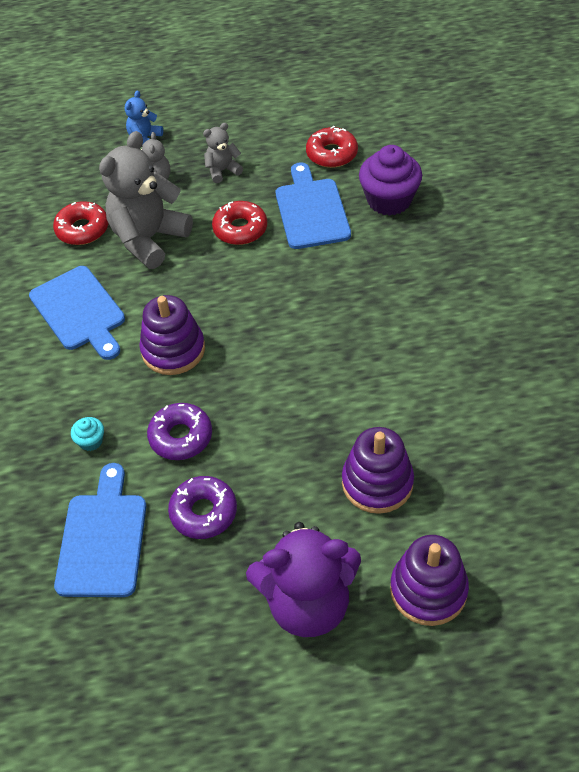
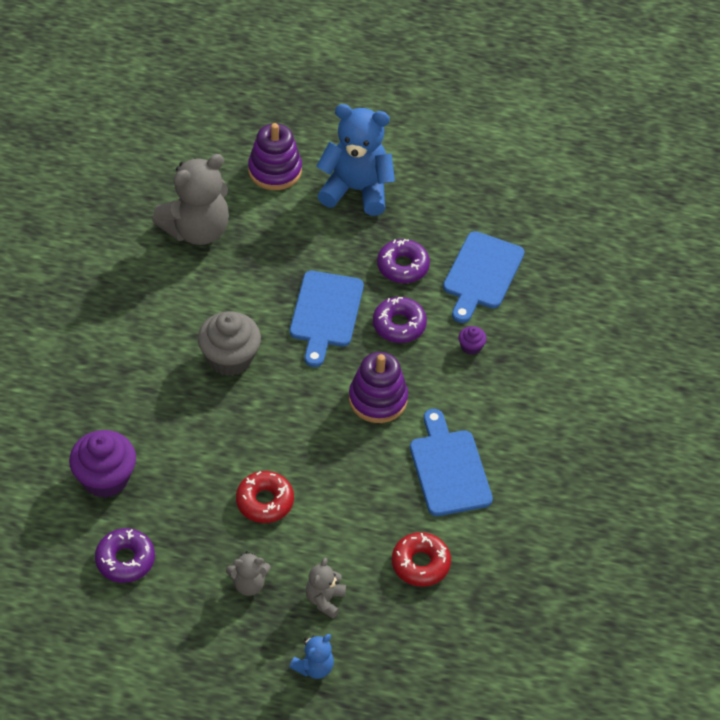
camera: 165 degrees left, 0 degrees up
turquoise cupcake [71,417,104,451] -> purple cupcake [459,326,487,355]
grey teddy bear [99,131,193,269] -> grey teddy bear moved to [152,154,229,245]
purple teddy bear [246,522,361,637] -> blue teddy bear [316,104,395,216]
blue cutting board [276,162,351,249] -> blue cutting board moved to [290,271,364,367]
red donut [306,126,358,168] -> purple donut [95,528,155,583]
purple stacking toy [342,427,414,514] -> none
none -> grey cupcake [198,311,261,376]

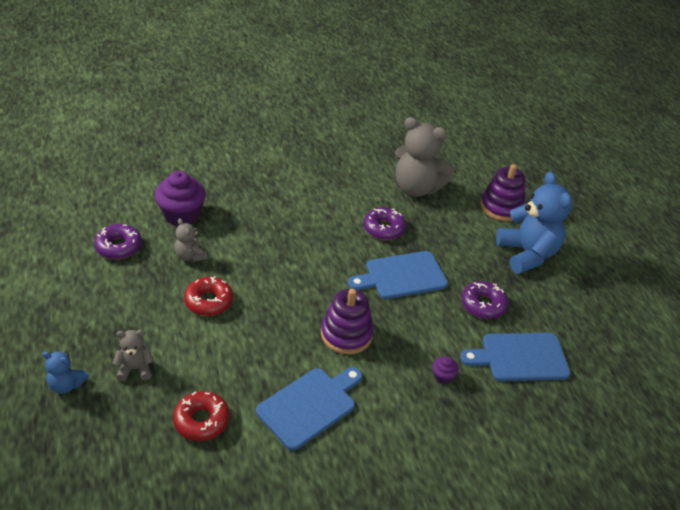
camera: 60 degrees right, 10 degrees down
grey cupcake [198,311,261,376] -> none
grey teddy bear [226,551,271,596] -> grey teddy bear moved to [175,218,207,262]
purple donut [373,297,427,343] -> purple donut moved to [364,207,406,240]

